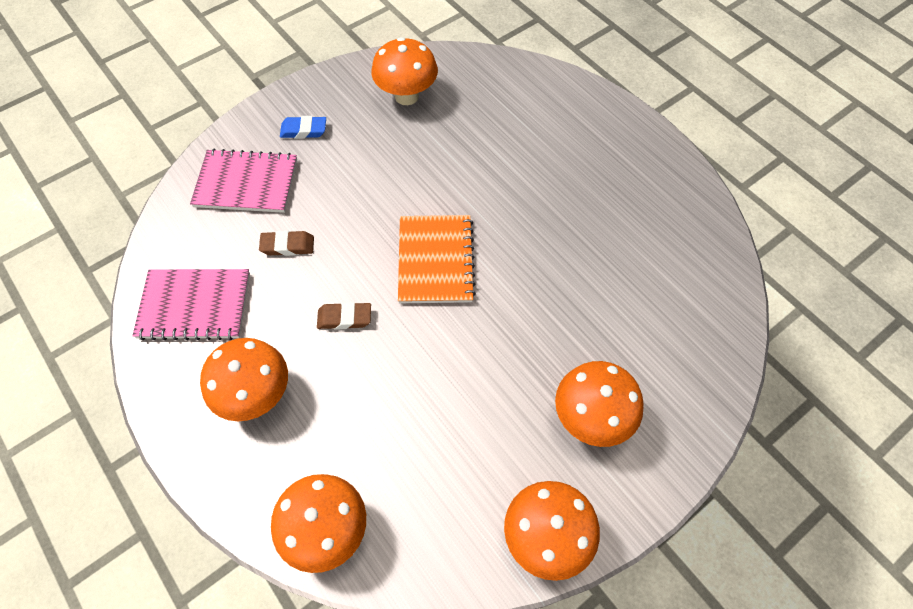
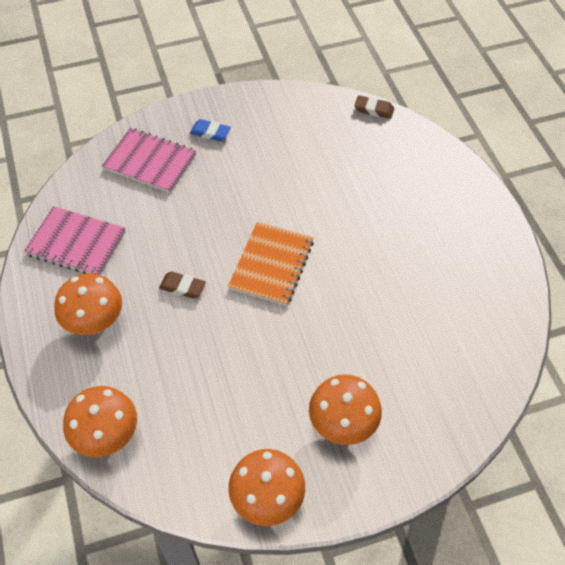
camera: 20 degrees right, 5 degrees down
brown eraser [259,230,314,256] -> brown eraser moved to [354,95,394,119]
orange mushroom [371,37,438,105] -> none

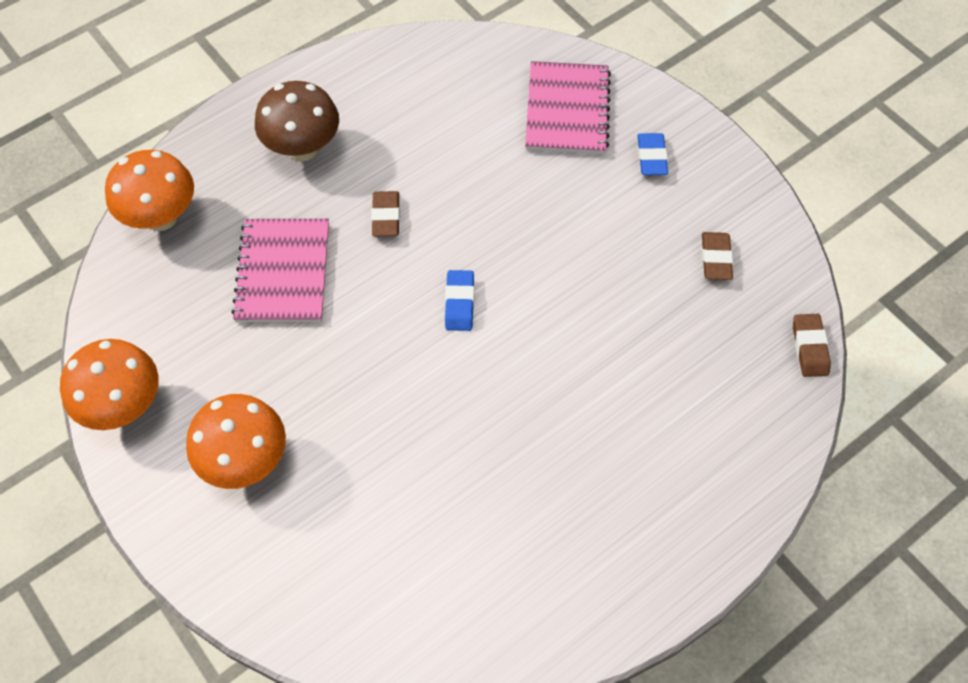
camera: 70 degrees right, 5 degrees up
pink notebook [24,206,126,275] -> pink notebook moved to [231,219,329,323]
orange mushroom [54,273,122,335] -> brown mushroom [255,81,339,161]
orange notebook [228,222,314,306] -> blue eraser [445,270,474,331]
none -> brown eraser [702,232,733,280]

